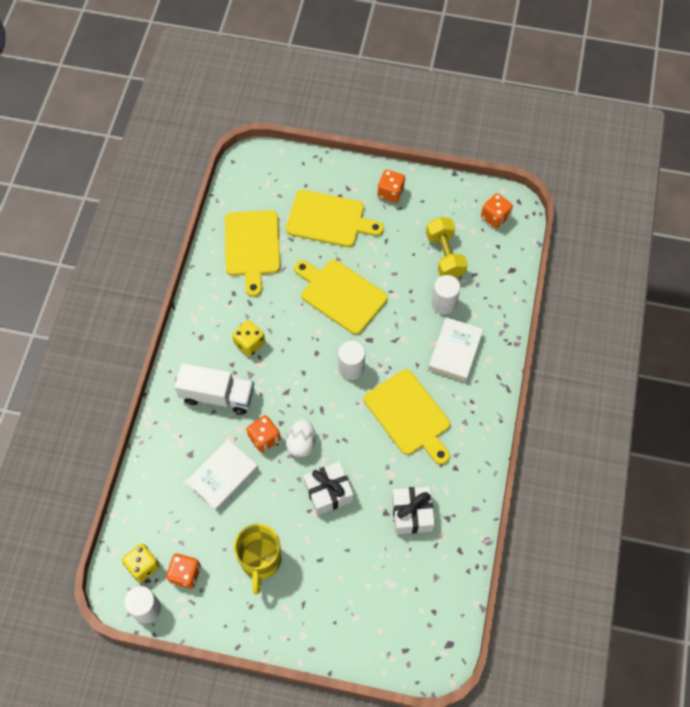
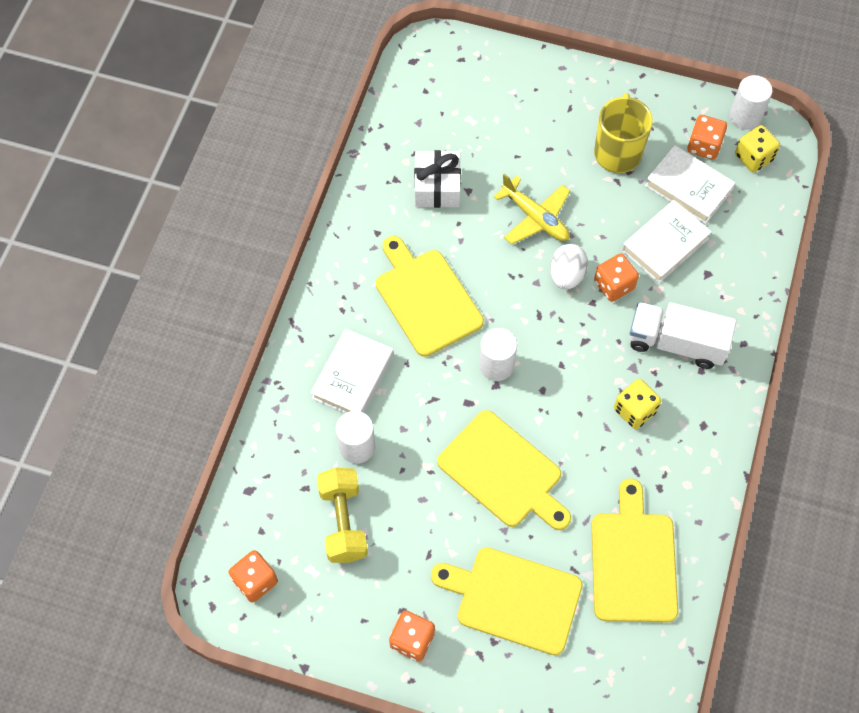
camera: 175 degrees left, 0 degrees up
white gift [303,461,354,515] -> yellow plane [493,173,570,244]
none -> white book [645,145,735,224]

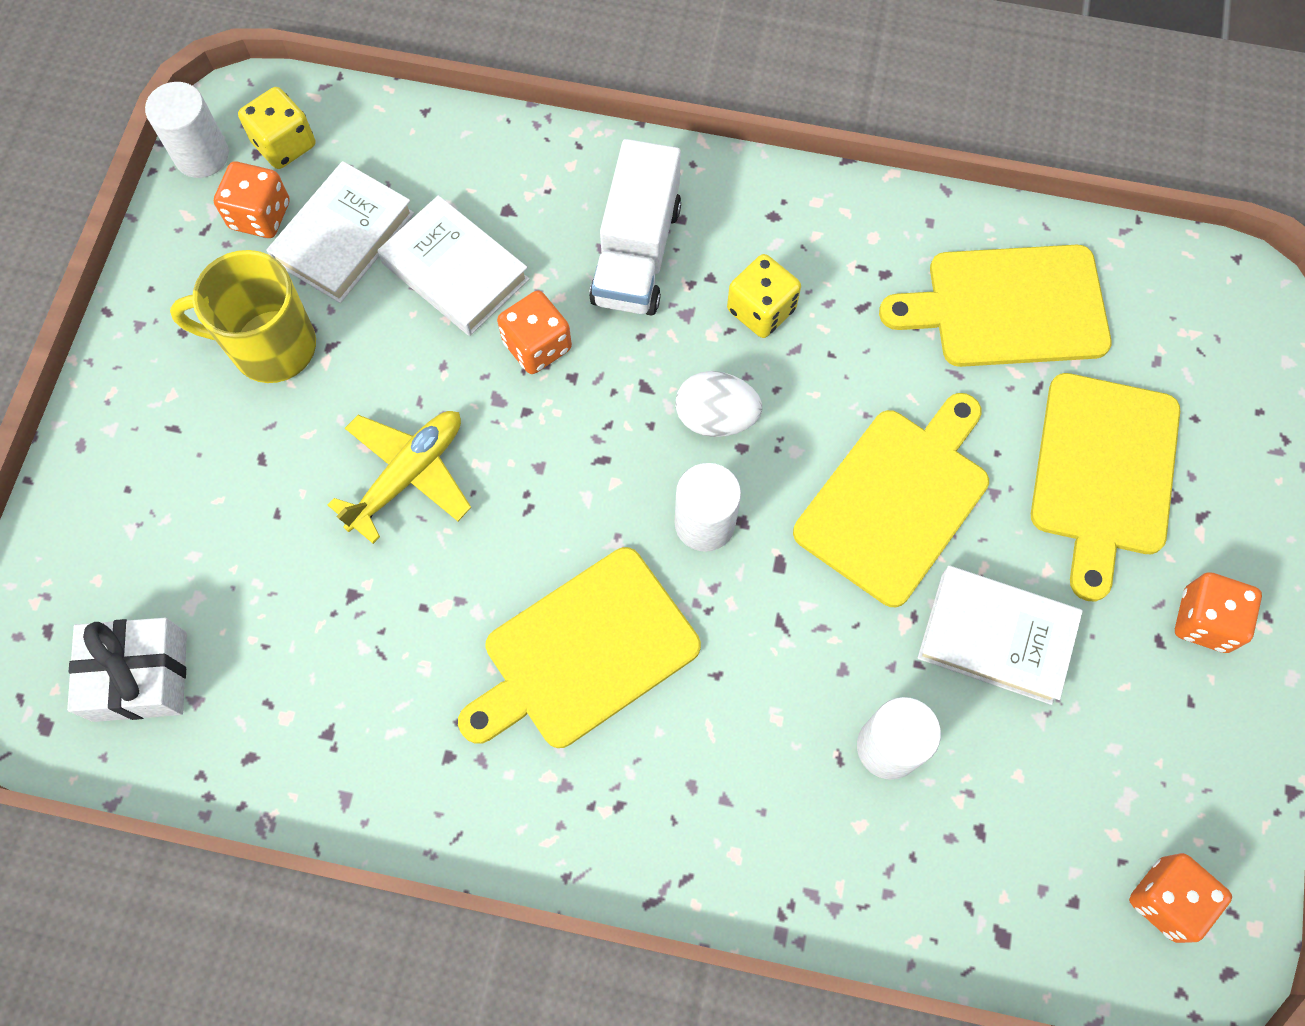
camera: 95 degrees left, 5 degrees up
white book [311,329,394,413] -> white book moved to [917,566,1083,705]
yellow dumbbell [317,468,368,563] -> none
white gift [414,150,461,208] -> white gift moved to [67,618,187,722]
white egg [550,244,588,290] -> white egg moved to [675,371,762,437]

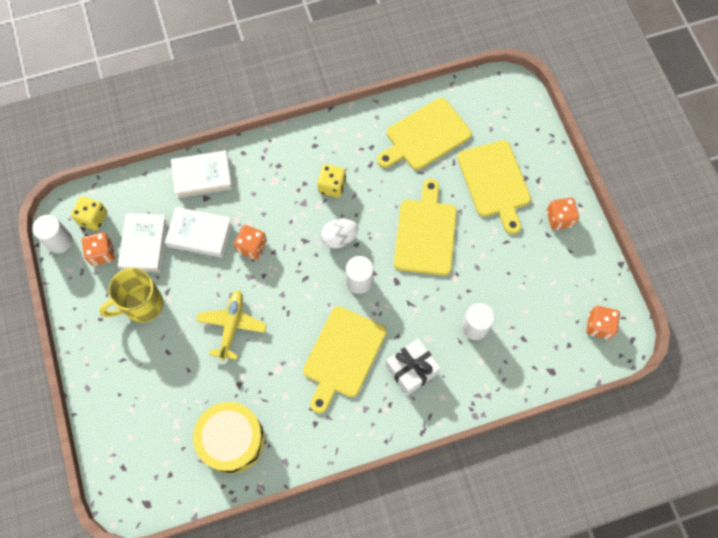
camera: 30 degrees left, 0 degrees up
white gift [67,618,187,722] -> white gift moved to [386,338,441,396]
white truck [589,139,681,315] -> none
white book [917,566,1083,705] -> white book moved to [171,150,233,198]
none -> yellow drum [193,402,265,474]

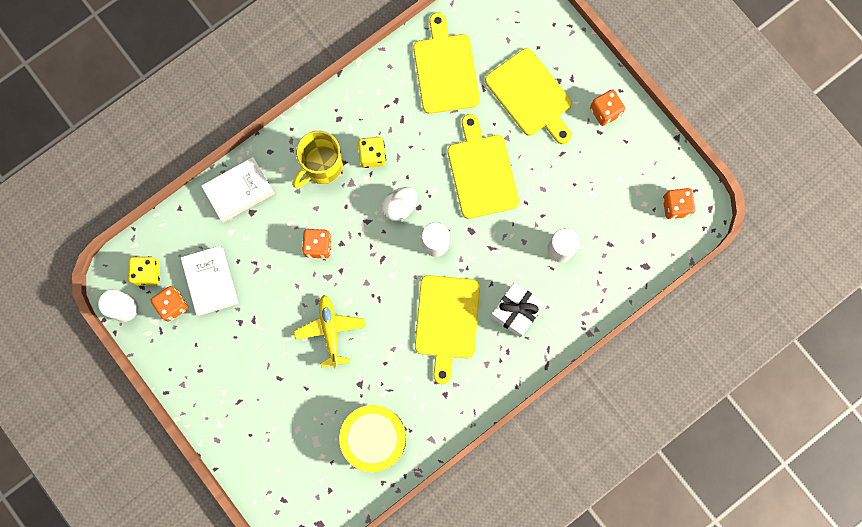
camera: 20 degrees left, 10 degrees up
yellow mug [99,268,163,323] -> yellow mug moved to [293,131,343,188]
white book [165,207,232,258] -> none
yellow cutting board [377,98,472,170] -> yellow cutting board turned 135 degrees clockwise [413,13,480,114]

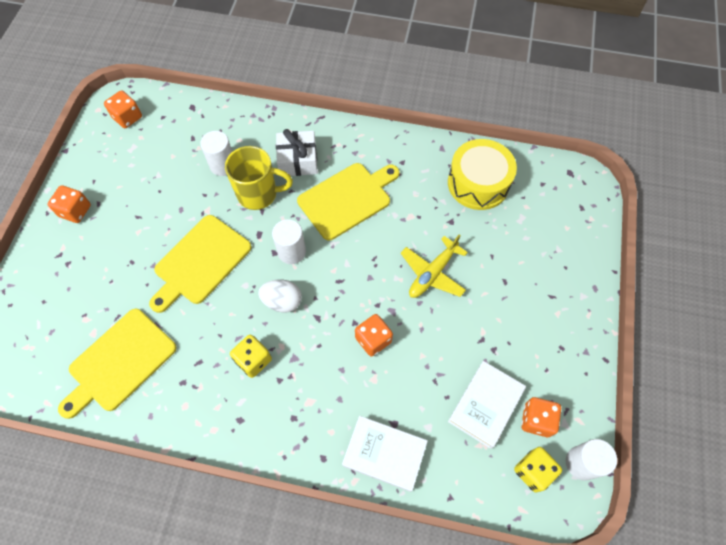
camera: 130 degrees left, 15 degrees down
yellow mug [293,131,343,188] -> yellow mug moved to [225,146,293,210]
yellow cutting board [485,48,572,144] -> none

